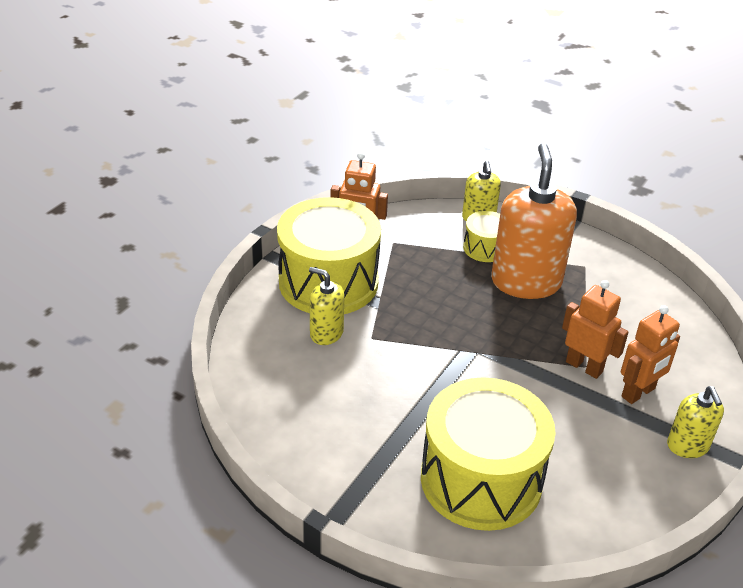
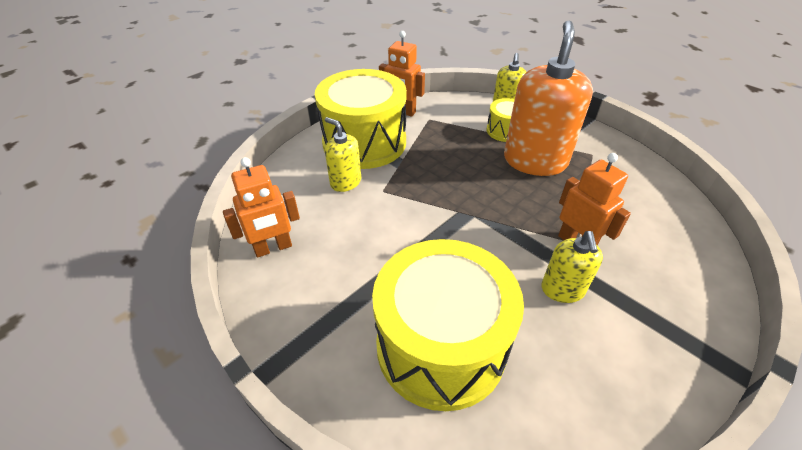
camera: 15 degrees right, 5 degrees up
orange robot [621,305,680,404] -> orange robot moved to [223,157,300,258]
yellow soap dispenser [667,386,724,458] -> yellow soap dispenser moved to [541,231,603,303]

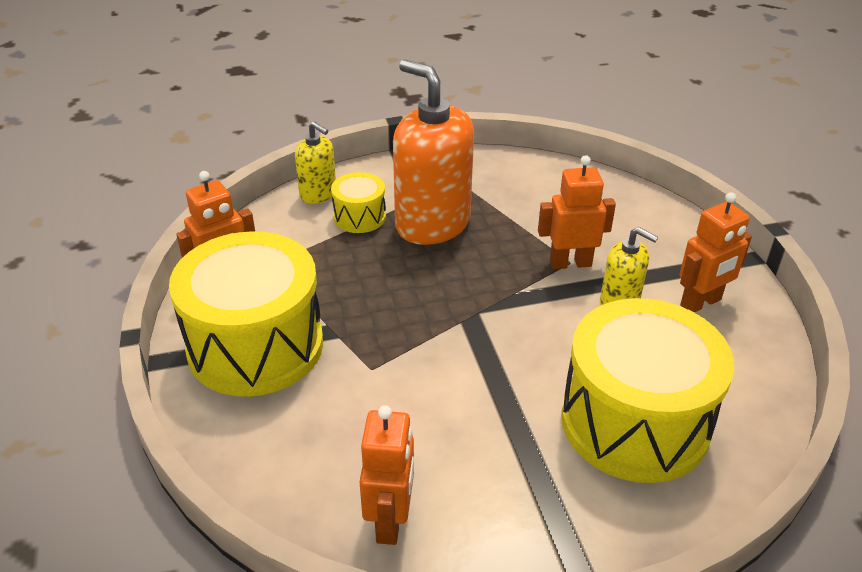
camera: 60 degrees left, 5 degrees down
yellow soap dispenser [325,117,361,192] -> none
none -> orange robot [679,192,752,313]

